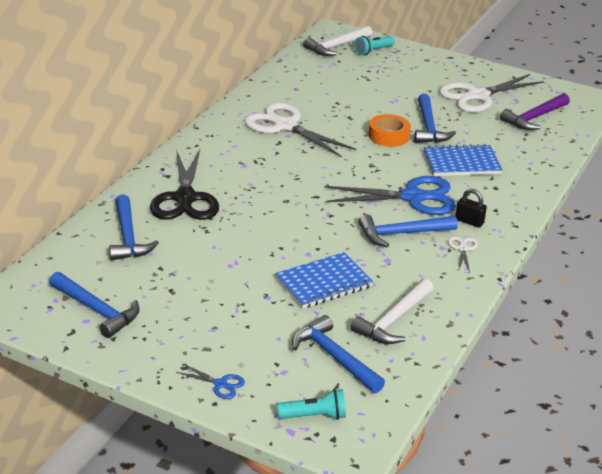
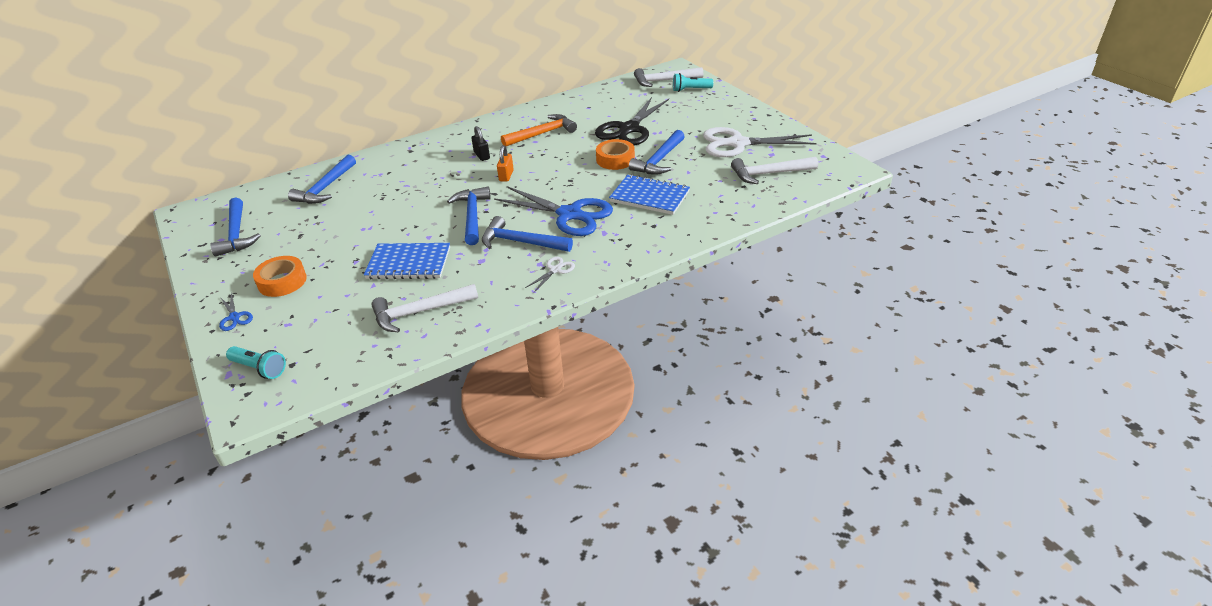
camera: 35 degrees right, 5 degrees up
black scissors [150,150,219,220] -> black scissors moved to [595,97,669,146]
white scissors [244,103,356,157] -> orange hammer [501,114,577,146]
blue hammer [292,315,385,393] -> blue hammer moved to [447,187,491,245]
black padlock [456,189,487,228] -> black padlock moved to [471,126,490,161]
purple hammer [500,93,570,130] -> white hammer [731,157,818,184]
none -> orange tape [253,256,307,297]
none -> orange padlock [497,145,514,182]

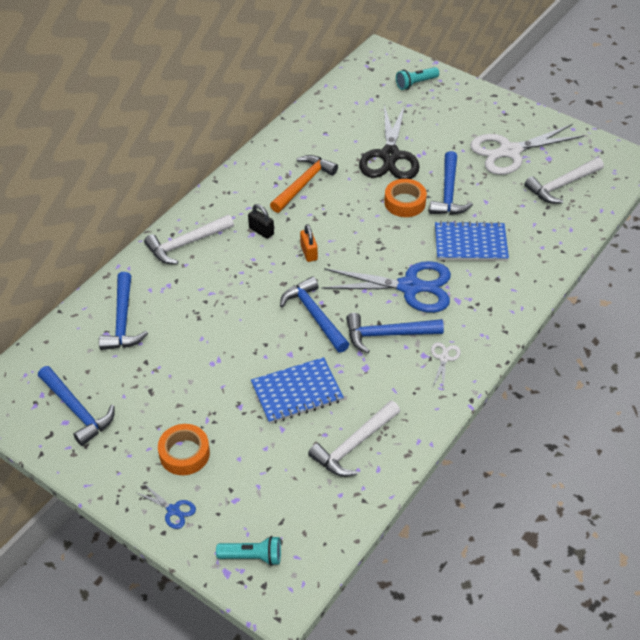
camera: 25 degrees left, 10 degrees up
white hammer [634,67,703,87] -> white hammer moved to [144,215,234,264]

